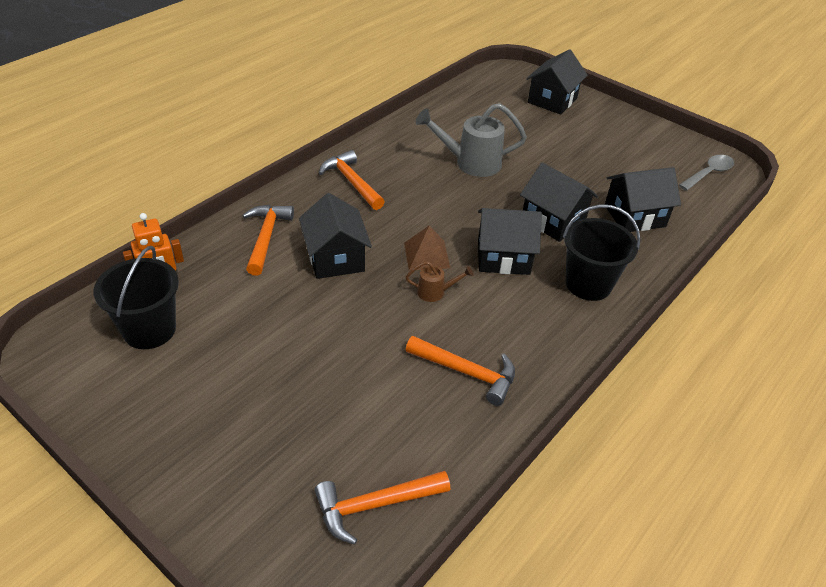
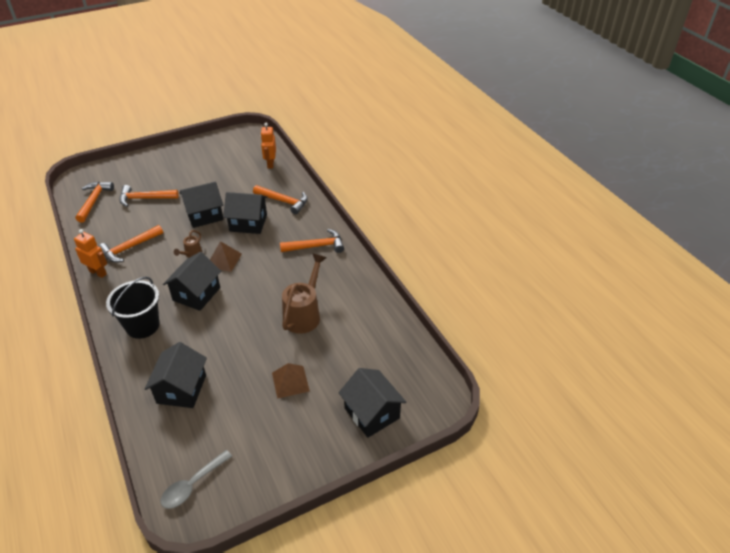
camera: 115 degrees right, 0 degrees up
black bucket [94,246,179,349] -> none
grey watering can [415,103,527,177] -> brown watering can [282,254,326,334]
black house [520,163,598,242] -> black house moved to [180,182,224,228]
grey spoon [679,155,734,191] -> grey spoon turned 60 degrees clockwise [161,450,232,509]
none -> orange robot [74,229,107,278]
none -> orange hammer [119,185,179,207]
none -> brown pyramid [272,363,310,399]

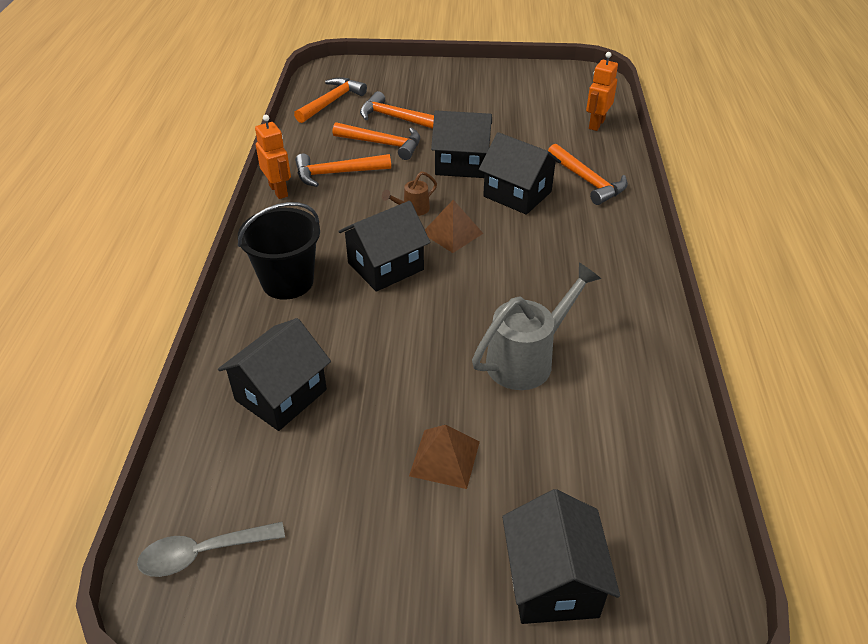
camera: 30 degrees right, 0 degrees up
orange hammer [280,229,344,253] -> orange hammer moved to [332,122,420,160]
brown watering can [282,254,326,334] -> grey watering can [472,263,601,390]

